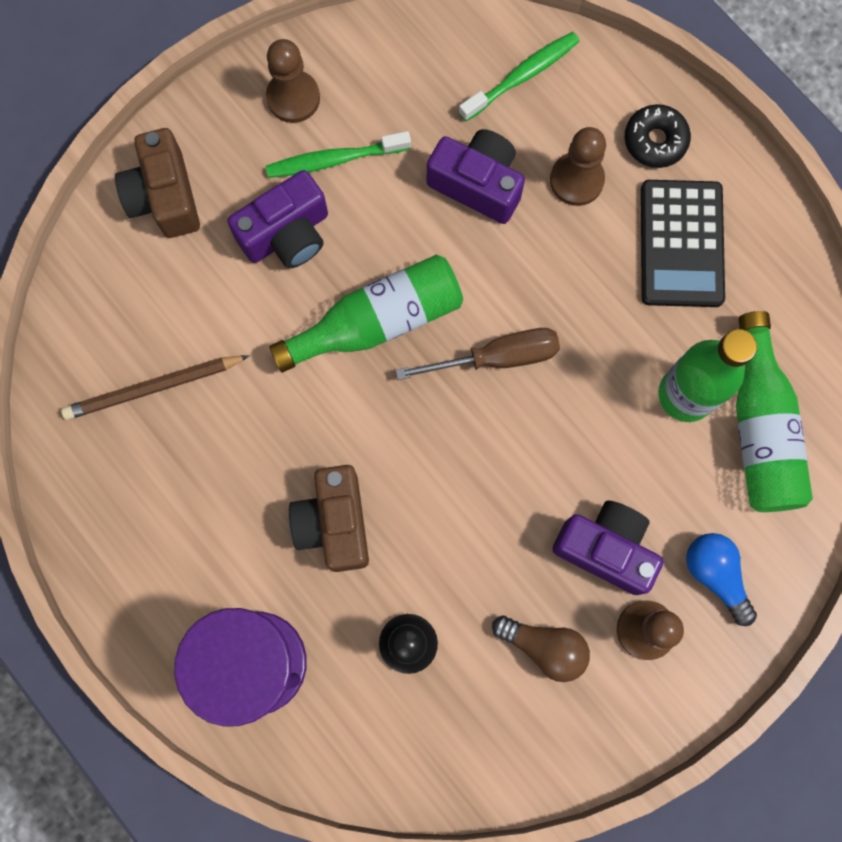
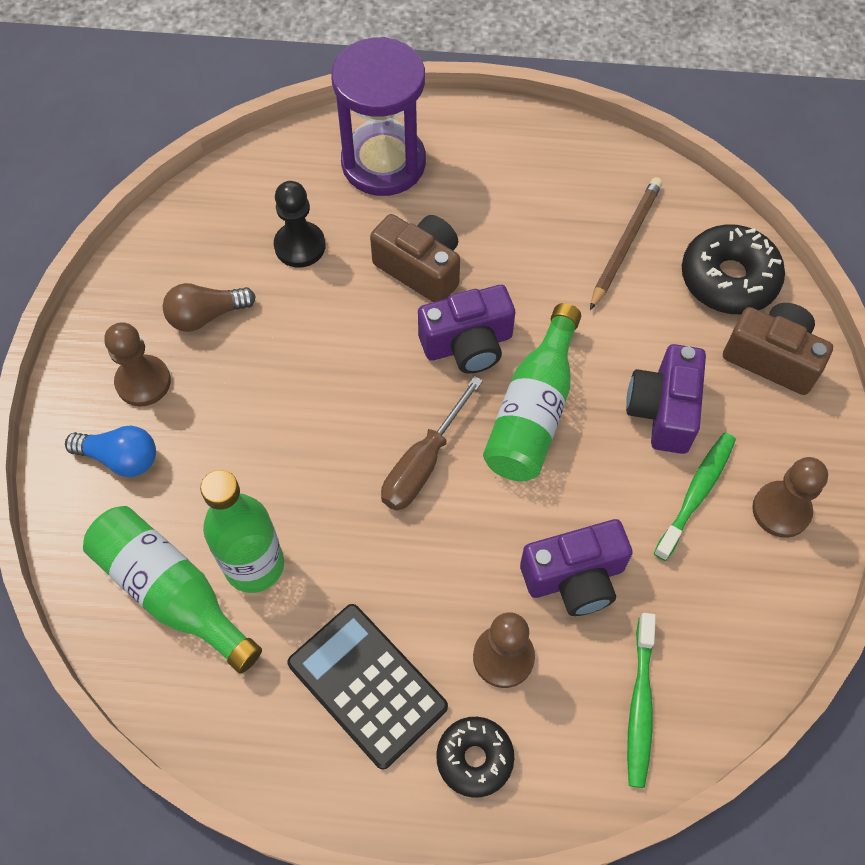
camera: 135 degrees right, 15 degrees down
purple camera [552,500,663,595] -> purple camera moved to [418,285,515,374]
none -> black donut [682,224,785,314]

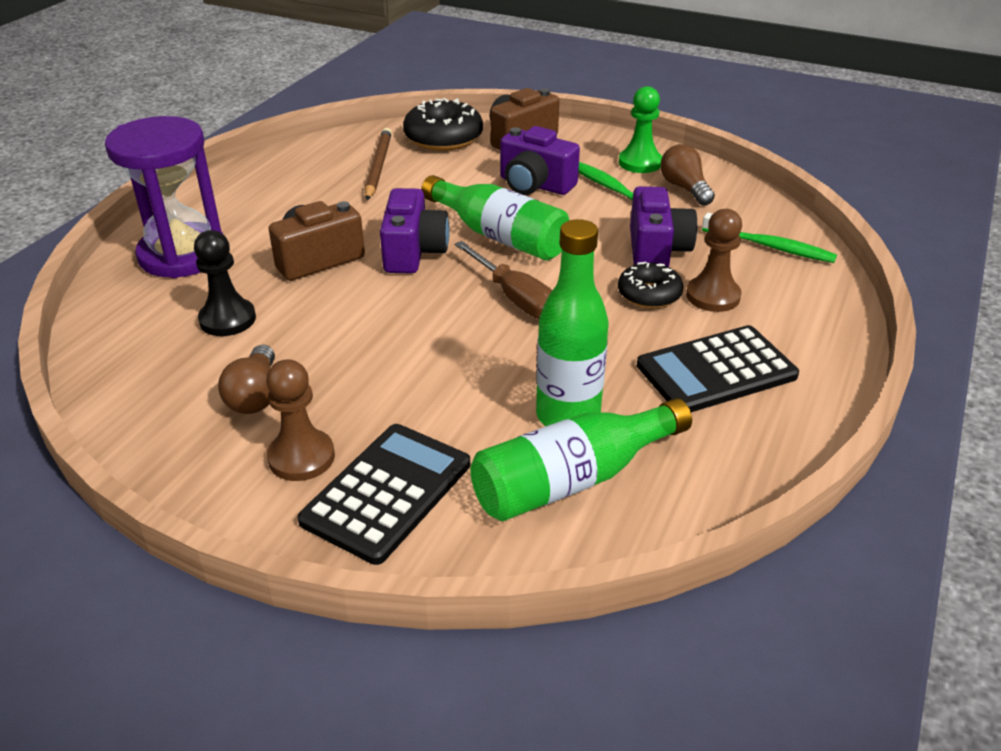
camera: 70 degrees left, 25 degrees down
blue light bulb [65,426,156,477] -> black calculator [298,424,470,565]
black donut [436,717,514,798] -> black donut moved to [618,262,683,309]
brown pencil [590,177,662,310] -> brown pencil turned 45 degrees clockwise [365,128,392,200]
brown pawn [752,457,828,538] -> green pawn [619,86,662,173]
none -> brown light bulb [660,144,715,206]

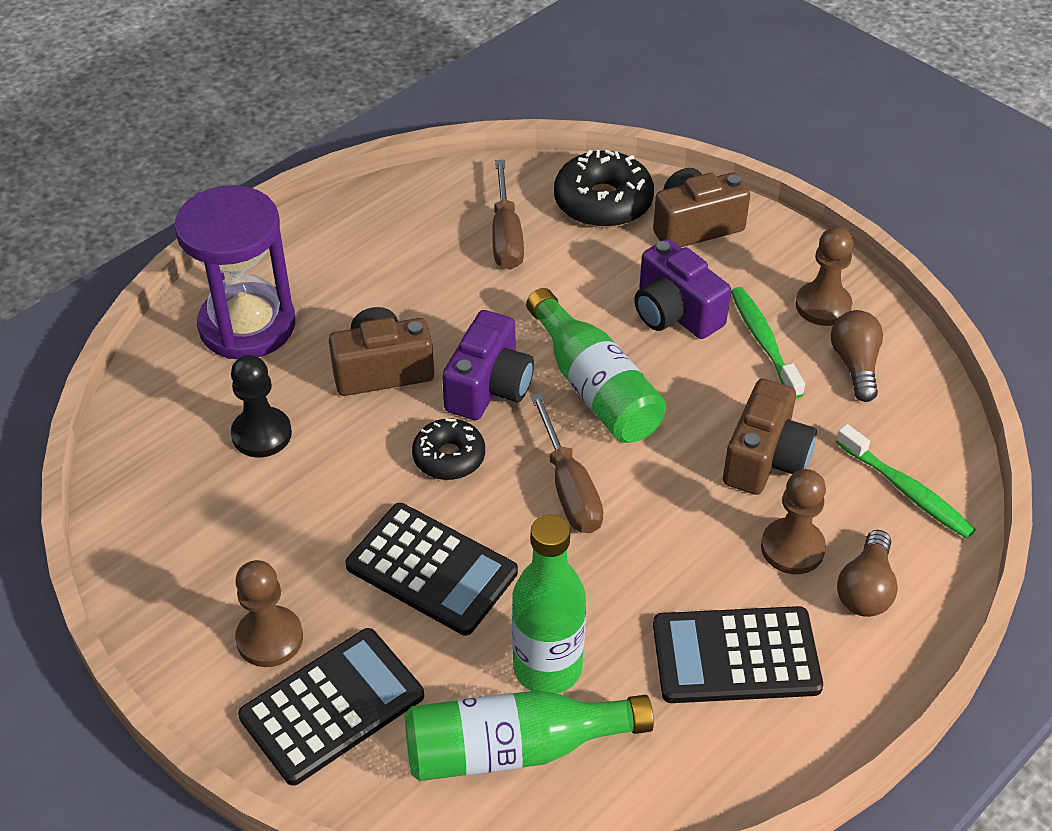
camera: 20 degrees right, 10 degrees up
brown light bulb [218,345,275,414] -> brown light bulb moved to [837,530,898,617]
brown pencil [365,128,392,200] -> brown screwdriver [492,160,524,270]
black donut [618,262,683,309] -> black donut moved to [412,418,485,480]
green pawn [619,86,662,173] -> brown pawn [796,227,854,326]
purple camera [630,186,697,267] -> brown camera [723,379,817,495]
none -> black calculator [345,503,518,635]

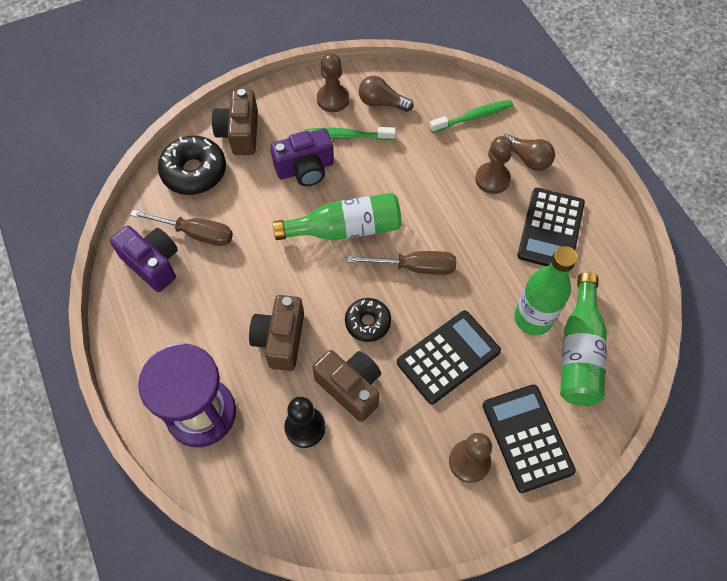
camera: 70 degrees left, 15 degrees up
purple camera [442,310,534,420] -> purple camera moved to [110,226,178,292]
brown camera [723,379,817,495] -> brown camera moved to [313,350,381,422]

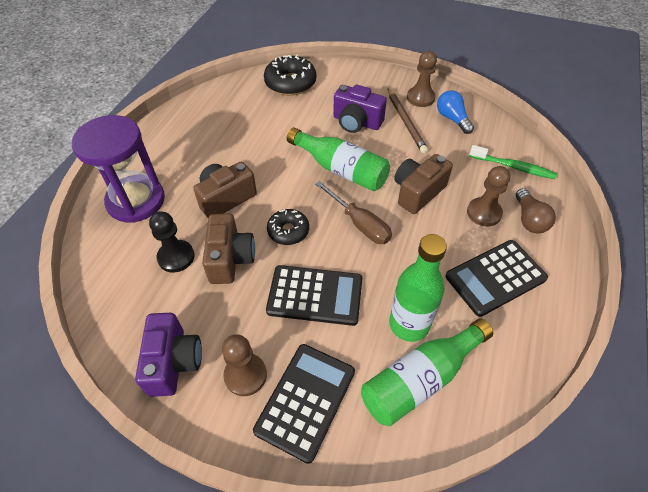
camera: 45 degrees right, 10 degrees down
purple camera [110,226,178,292] -> purple camera moved to [135,313,202,397]
brown screwdriver [131,210,233,246] -> none
brown camera [212,89,258,155] -> brown camera moved to [394,154,453,214]
green toothbrush [304,127,396,140] -> brown pencil [388,88,428,153]
brown light bulb [359,76,413,112] -> blue light bulb [437,90,474,134]

